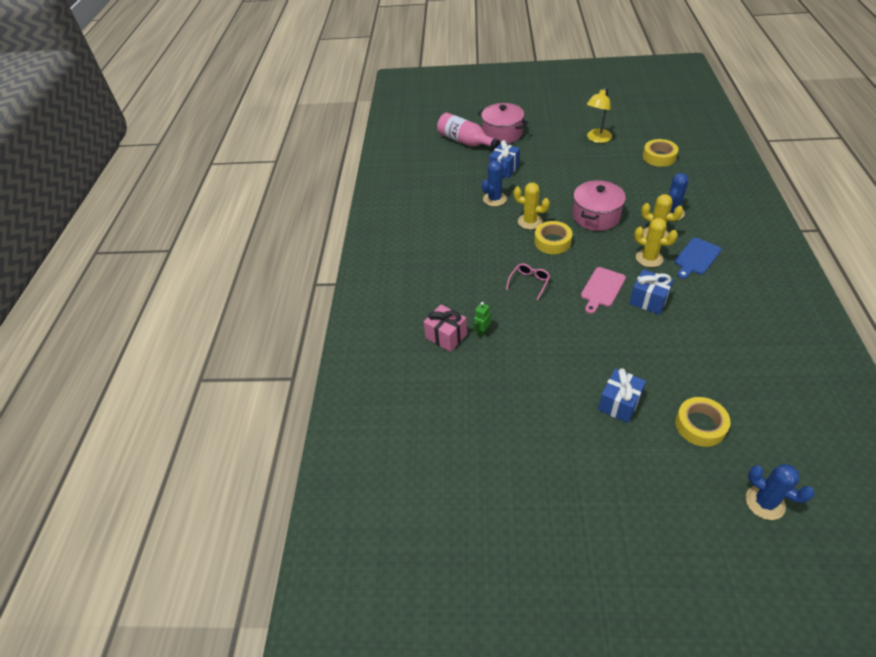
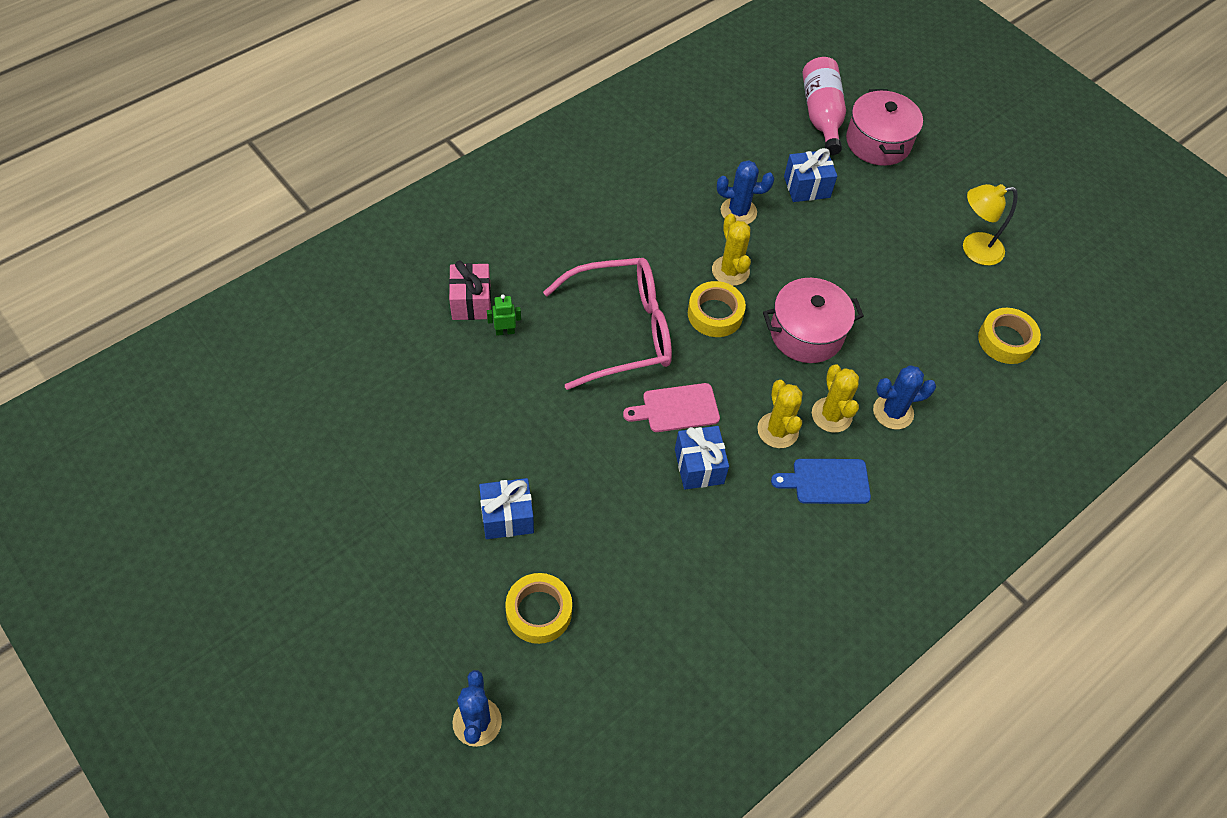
camera: 40 degrees right, 10 degrees up
pink glasses [506,263,550,300] -> pink glasses [543,258,672,390], size x2.40

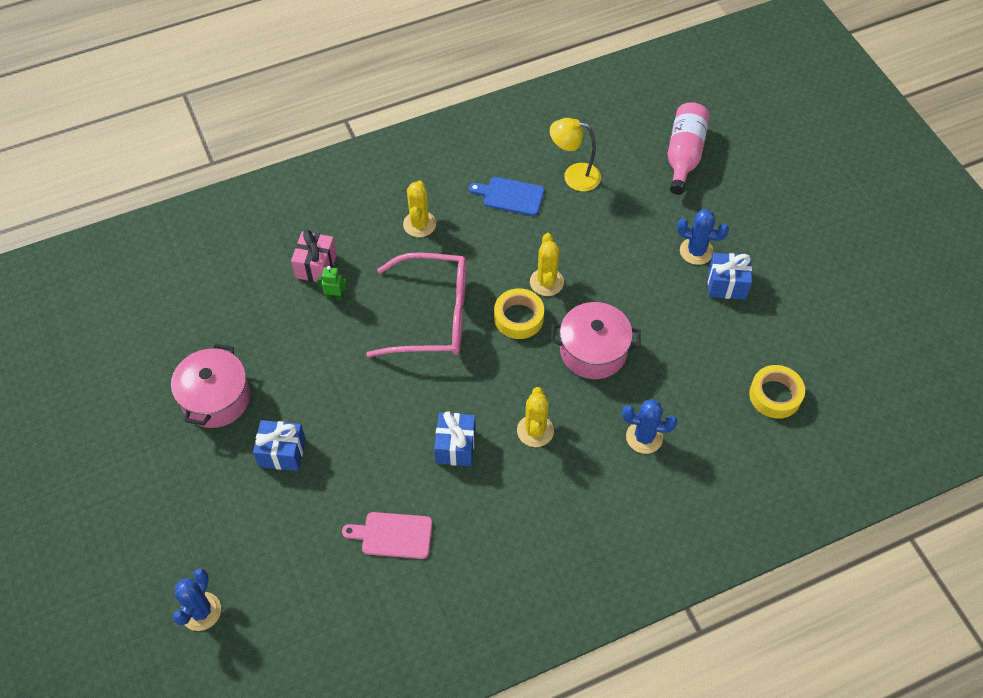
camera: 20 degrees right, 0 degrees up
yellow tape [505,573,572,644] -> none
pink cutting board [623,383,720,432] -> pink cutting board moved to [342,512,432,559]
blue cactus [717,160,774,224] -> blue cactus moved to [677,209,729,265]
blue cutting board [771,459,871,504] -> blue cutting board moved to [469,177,544,216]
blue gift [784,148,837,202] -> blue gift moved to [708,253,752,299]
yellow cactus [812,364,859,433] -> yellow cactus moved to [403,181,436,237]
pink pot [846,89,923,166] -> pink pot moved to [171,344,250,428]
yellow lamp [963,184,1018,265] -> yellow lamp moved to [550,118,601,191]

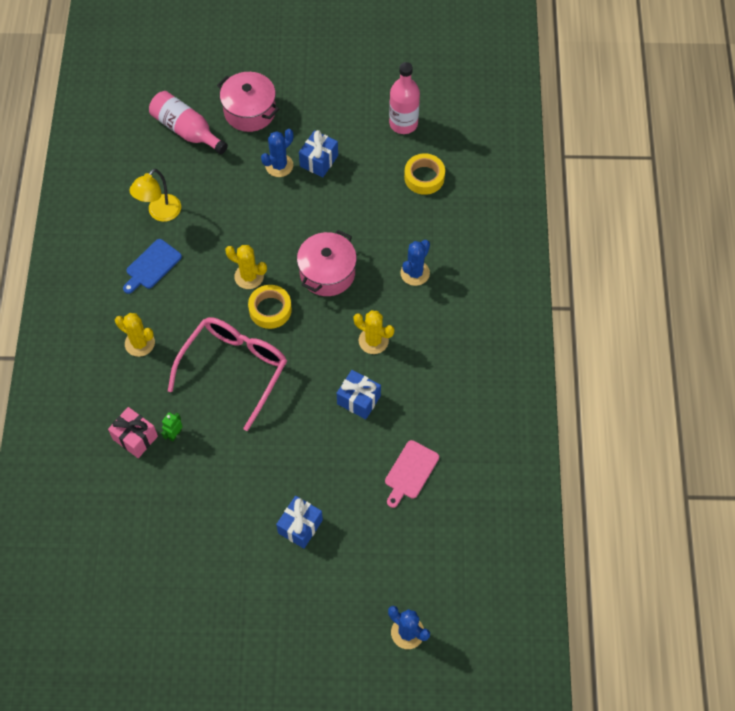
camera: 65 degrees left, 5 degrees up
pink pot [171,344,250,428] -> pink pot moved to [217,72,279,132]
none -> pink bottle [389,62,420,134]

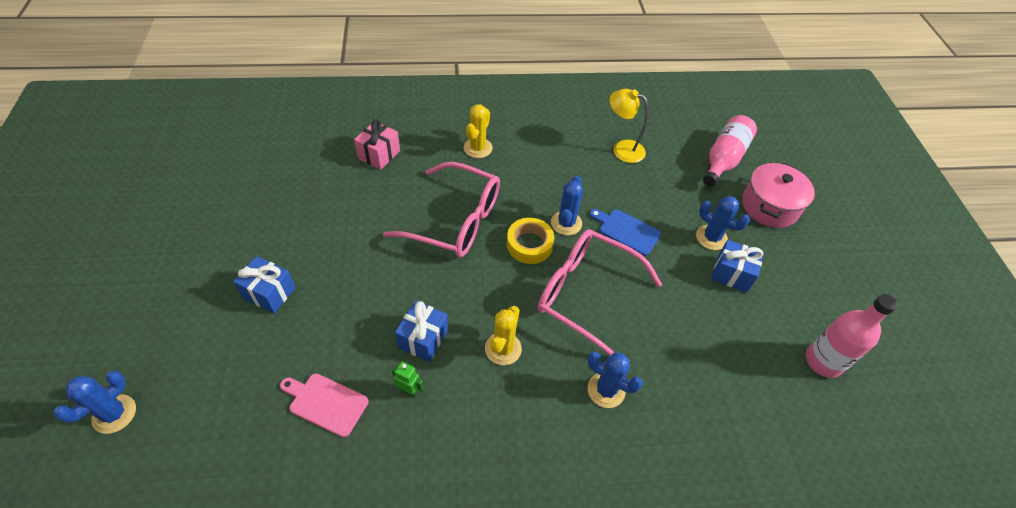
camera: 80 degrees right, 10 degrees down
blue cutting board [123,239,182,294] -> blue cutting board moved to [590,209,661,256]
green robot [161,412,183,441] -> green robot moved to [392,362,424,397]
yellow cactus [225,245,267,289] -> blue cactus [551,176,583,235]
pink pot [297,230,357,296] -> pink glasses [538,229,662,356]
yellow tape [404,154,445,195] -> none

